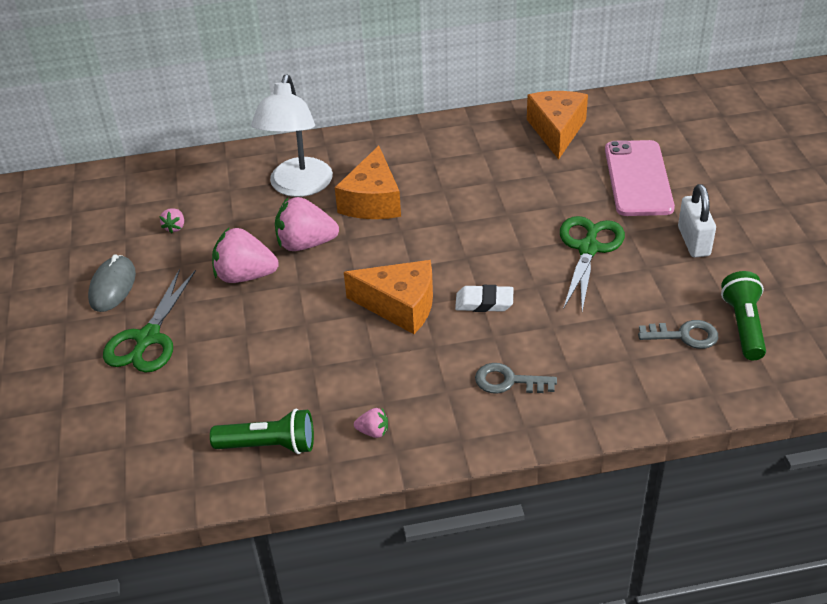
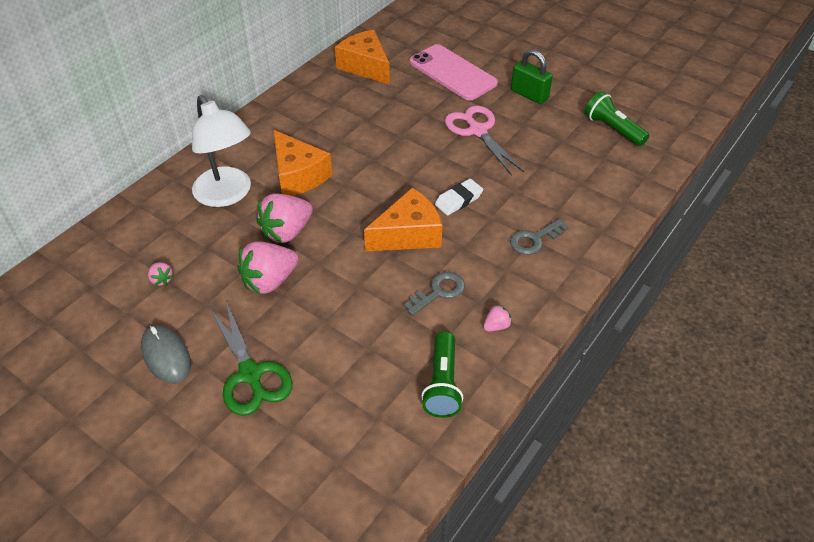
camera: 45 degrees left, 5 degrees up
green flashlight [210,409,314,454] -> green flashlight turned 135 degrees clockwise [421,331,463,418]
green scissors [560,216,625,311] -> pink scissors [445,106,524,176]
grey key [638,320,718,349] -> grey key moved to [404,272,465,315]
white padlock [678,184,716,257] -> green padlock [511,49,553,104]

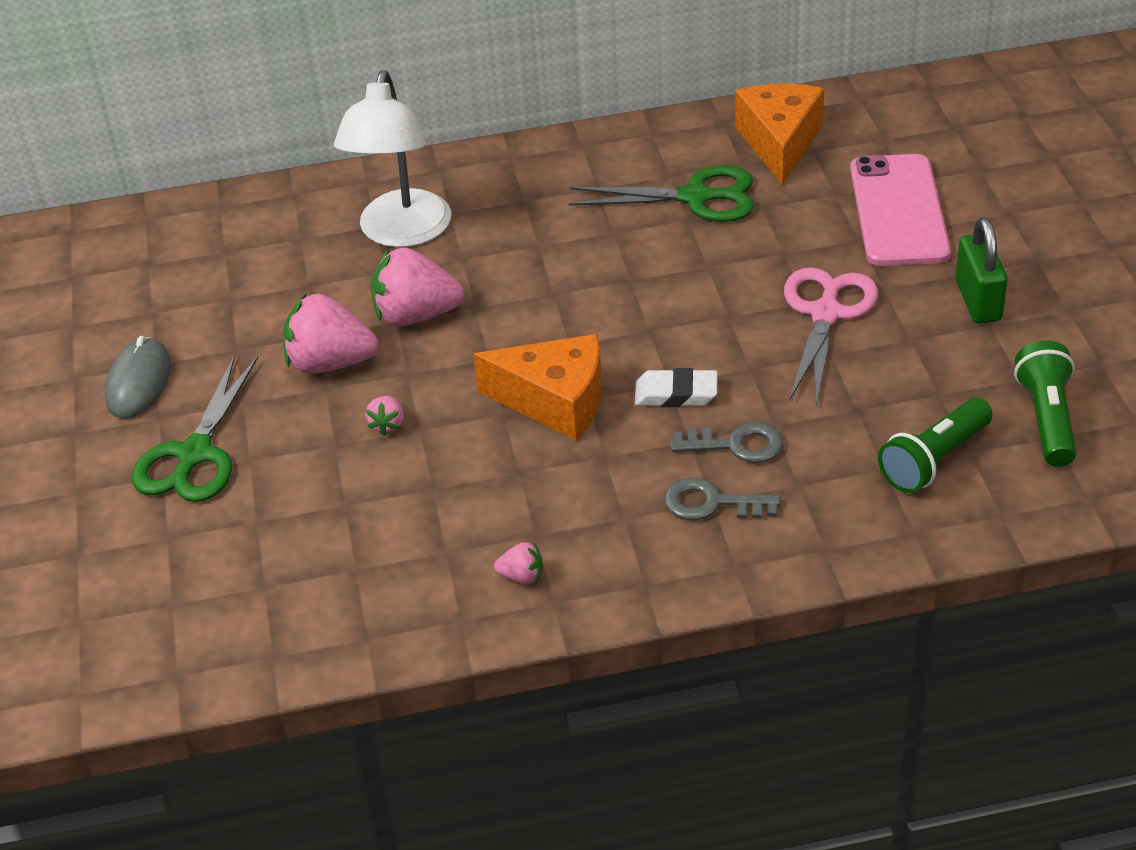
camera: 45 degrees right, 5 degrees down
pink strawberry [148,262,174,286] -> pink strawberry moved to [365,396,404,436]
orange cheese [273,130,332,196] -> none
grey key [404,272,465,315] -> grey key moved to [671,422,783,463]
green flashlight [421,331,463,418] -> green flashlight moved to [878,398,993,493]
none -> green scissors [569,165,754,222]

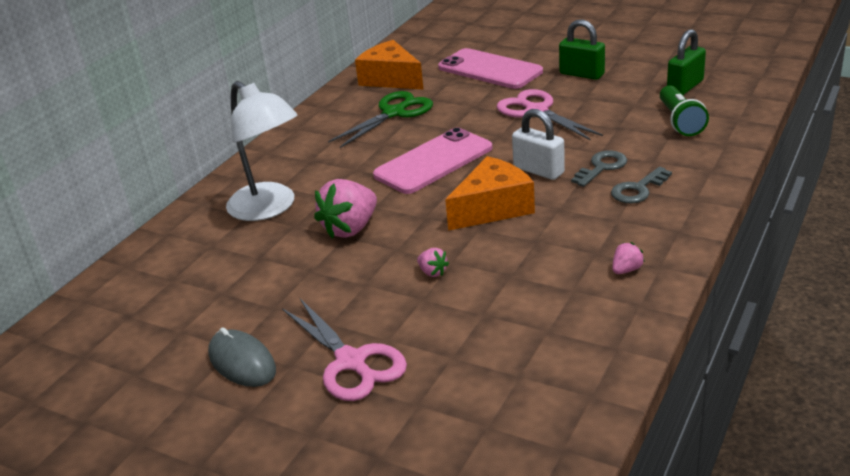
camera: 50 degrees left, 10 degrees down
green scissors [132,355,258,502] -> pink scissors [282,298,407,401]
pink strawberry [283,294,378,374] -> none
white eraser [635,368,717,407] -> white padlock [512,109,565,180]
green flashlight [1014,340,1077,467] -> green padlock [667,29,706,95]
none -> pink phone [373,128,493,194]

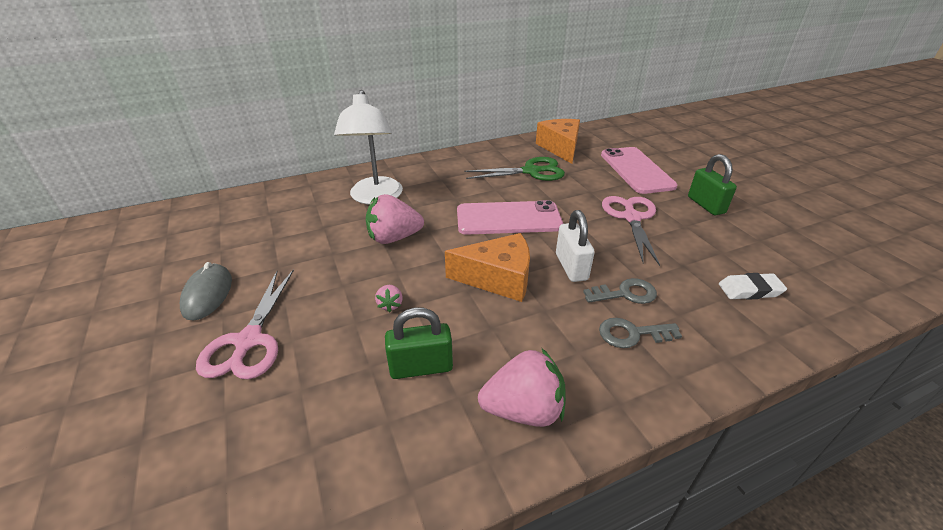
camera: 35 degrees right, 5 degrees up
pink strawberry [613,242,645,274] -> pink strawberry [478,348,566,427], size x2.16
green flashlight [660,85,709,136] -> white eraser [719,273,787,300]
green padlock [667,29,706,95] -> green padlock moved to [385,307,453,379]

